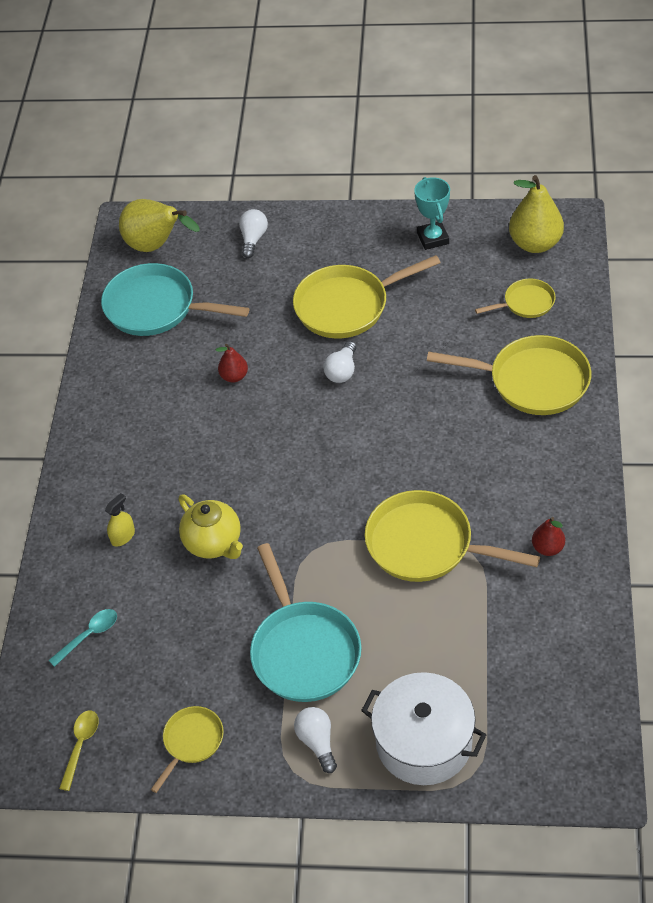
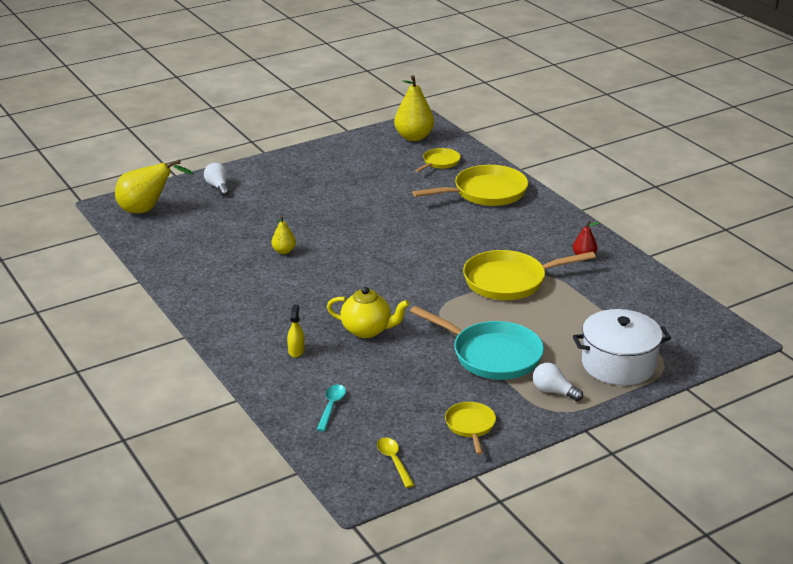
camera: 40 degrees left, 20 degrees down
turquoise pan [101,263,249,336] -> none
red pear [216,344,248,382] -> yellow pear [271,216,296,254]
yellow pan [293,255,441,339] -> none
white light bulb [324,341,356,383] -> none
turquoise trophy [414,177,450,250] -> none

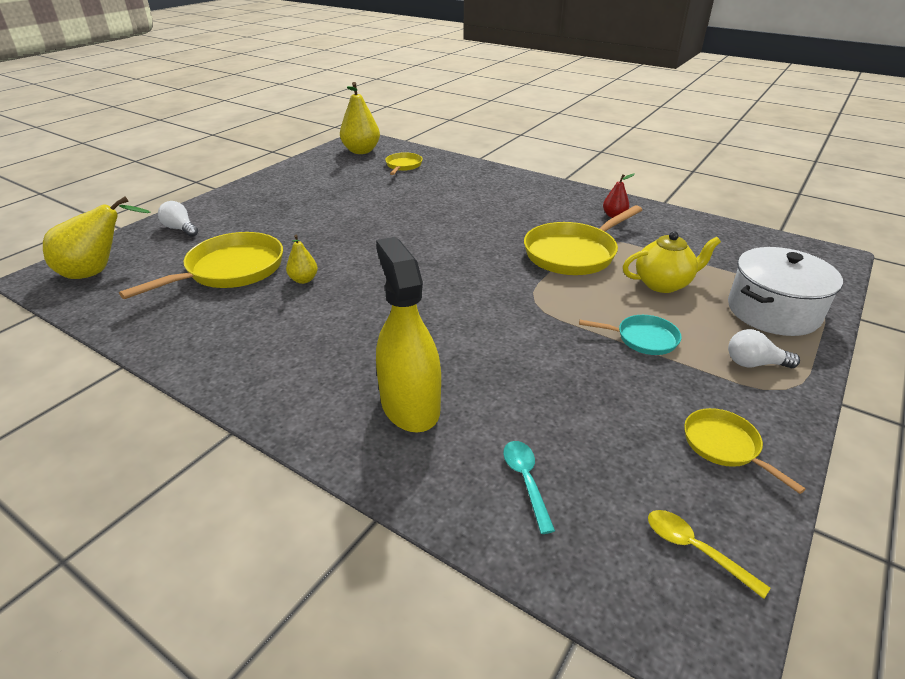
camera: 25 degrees left, 5 degrees up
yellow spray bottle [287,304,305,358] -> yellow spray bottle [376,237,441,432], size x2.40
yellow teapot [327,287,410,338] -> yellow teapot moved to [623,231,721,293]
turquoise pan [410,306,544,380] -> turquoise pan [579,315,681,355], size x0.53
yellow pan [412,165,528,206] -> yellow pan moved to [119,232,283,299]

